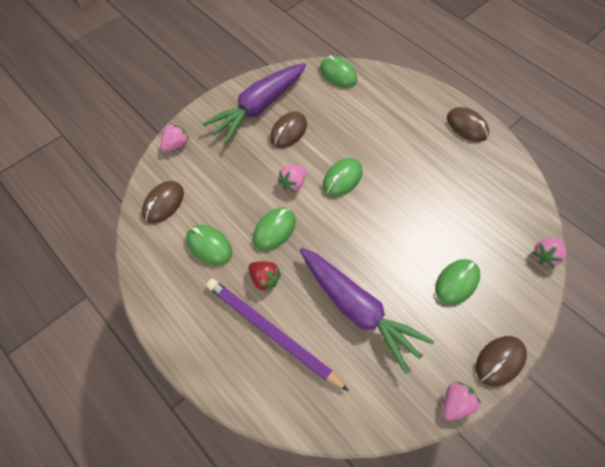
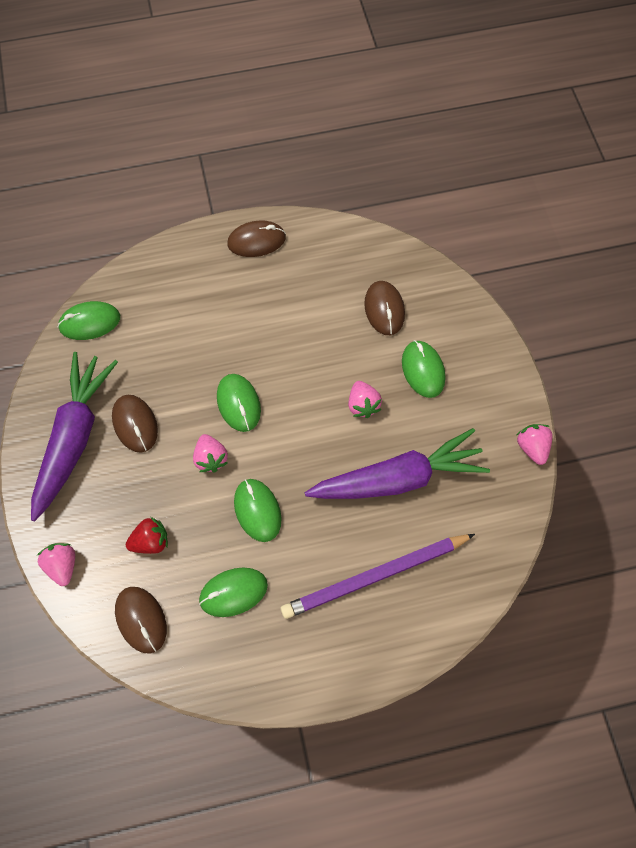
camera: 60 degrees left, 5 degrees up
purple carrot [203,63,306,143] -> purple carrot turned 150 degrees counterclockwise [31,352,118,521]
red strawberry [248,261,281,292] -> red strawberry moved to [126,517,168,554]
brown mouse [476,336,527,386] -> brown mouse moved to [364,281,405,335]
pink strawberry [533,238,566,268] -> pink strawberry moved to [348,381,382,418]

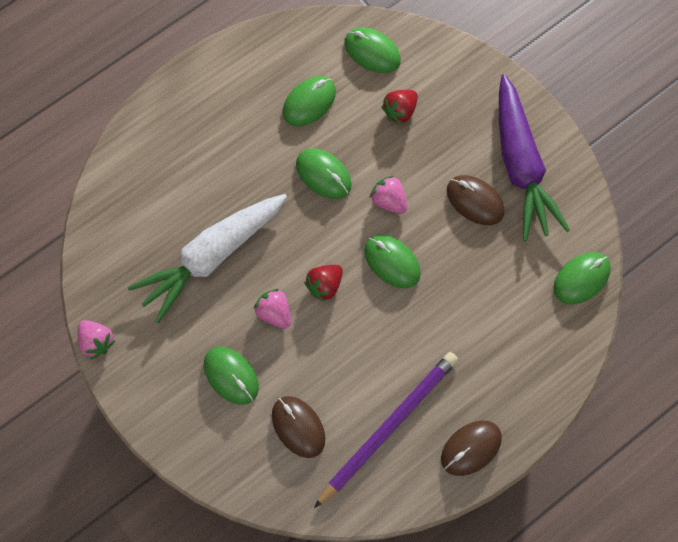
camera: 155 degrees right, 5 degrees up
pink strawberry [37,543,75,586] -> none
brown mouse [115,587,167,654] -> green mouse [344,27,401,73]
purple pencil [280,534,475,619] -> purple pencil moved to [314,352,458,508]
purple carrot [305,428,490,499] -> white carrot [128,194,287,324]
none -> red strawberry [304,265,343,302]

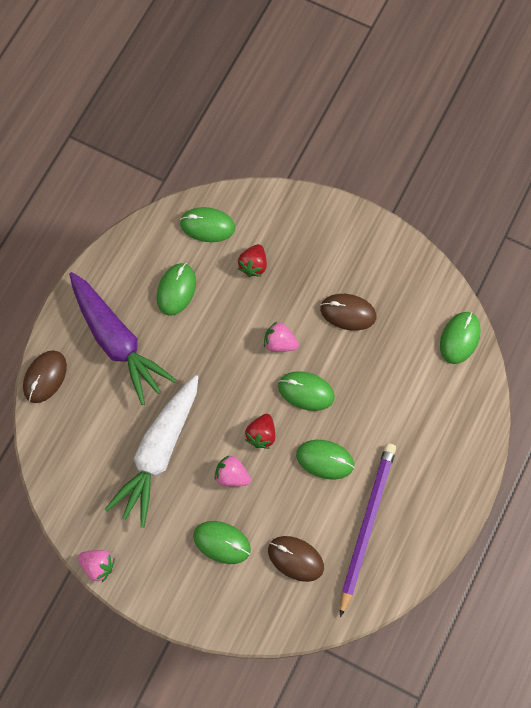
camera: 25 degrees left, 0 degrees up
green mouse [296,148,352,199] -> green mouse moved to [296,440,354,480]
brown mouse [441,421,502,476] -> brown mouse moved to [23,350,67,403]
purple carrot [499,74,570,241] -> purple carrot moved to [69,272,176,405]

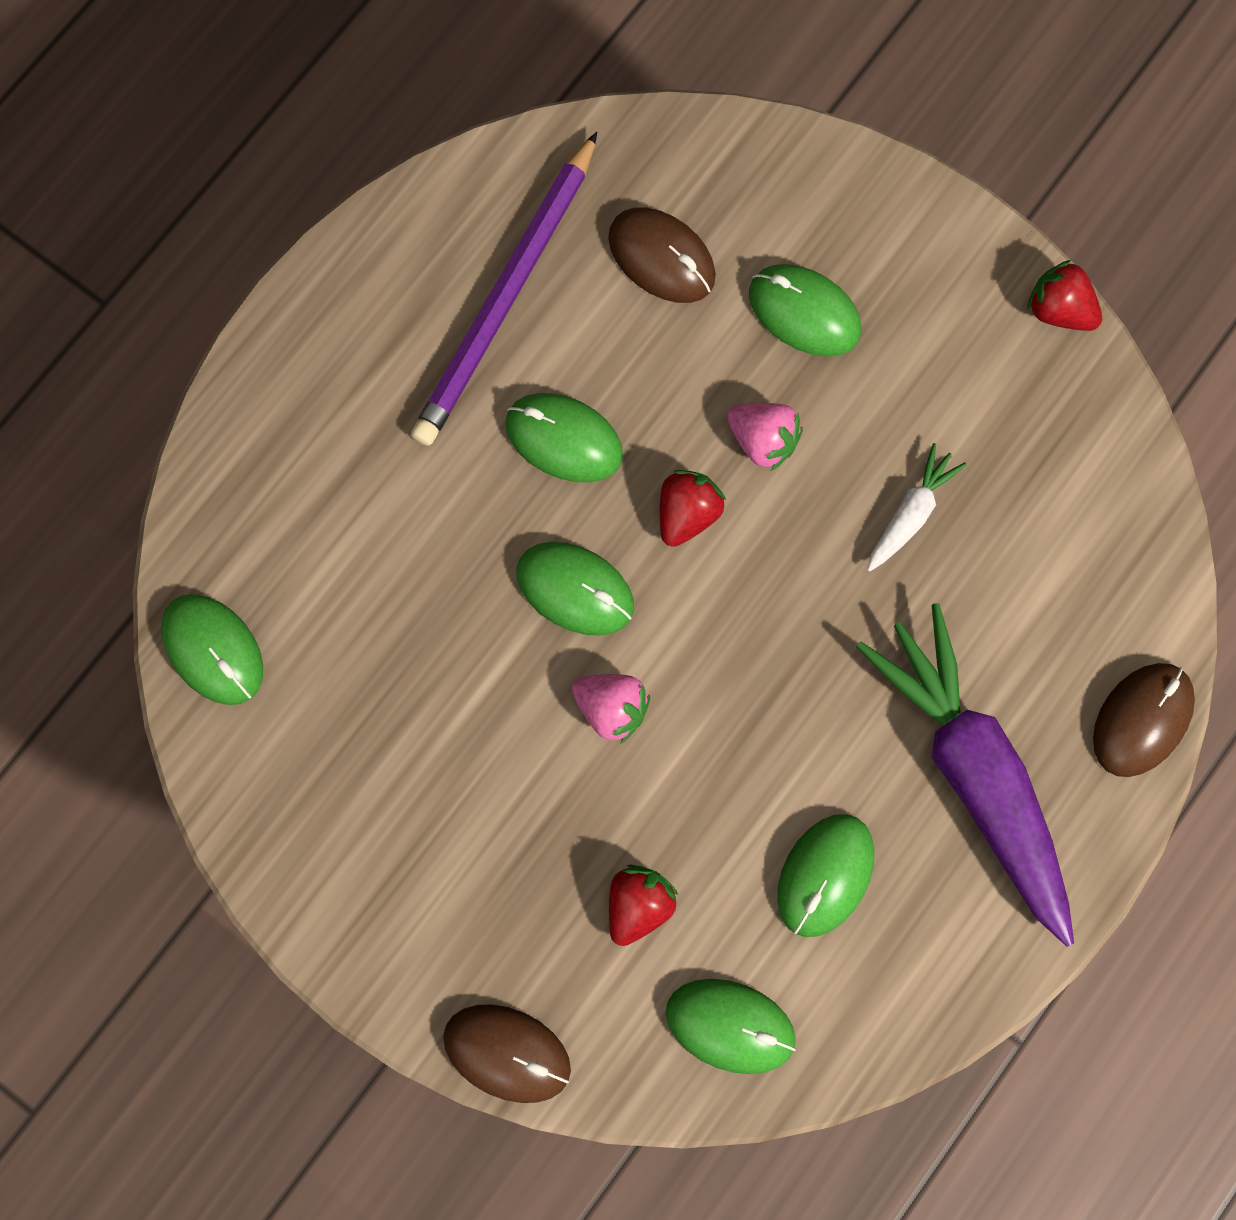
camera: 170 degrees left, 5 degrees up
pink strawberry [78,550,115,582] -> red strawberry [1027,260,1102,331]
white carrot [104,375,198,528] -> white carrot [867,443,967,572], size x0.43
brown mouse [320,294,376,330] -> brown mouse moved to [443,1004,571,1103]
green mouse [440,312,481,364] -> green mouse turned 75 degrees counterclockwise [161,594,263,705]

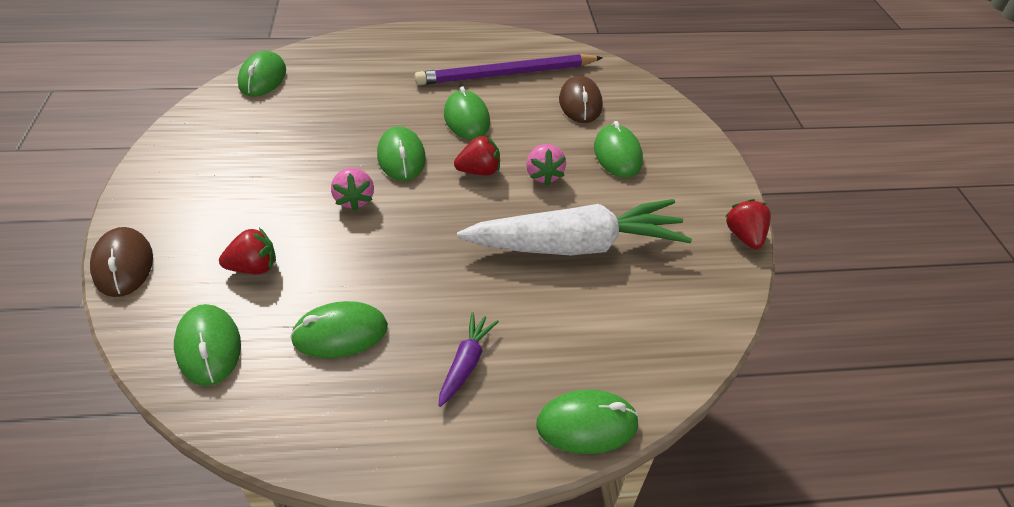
camera: 45 degrees right, 30 degrees down
purple carrot [856,603,1074,947] -> purple carrot [438,312,499,407], size x0.43
white carrot [867,443,967,572] -> white carrot [457,199,692,255], size x2.32
brown mouse [1093,663,1195,777] -> green mouse [536,390,639,454]

